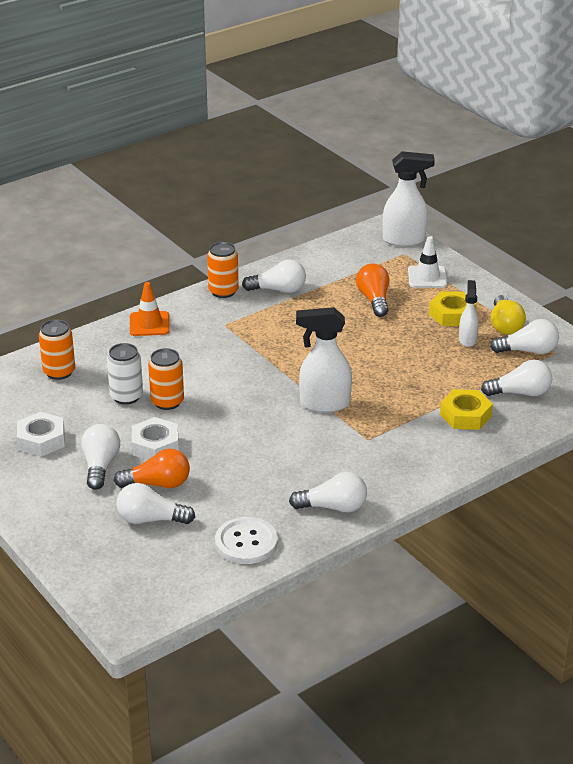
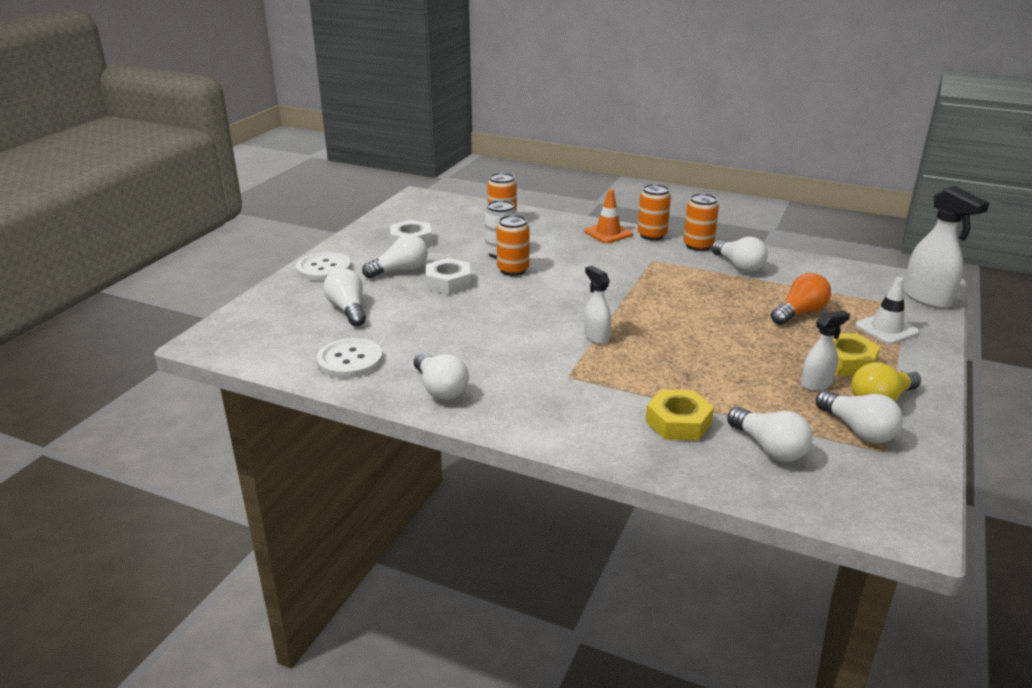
camera: 60 degrees right, 5 degrees down
orange light bulb [114,449,190,488] -> none
white spray bottle [296,307,352,413] -> white spray bottle [584,266,611,344], size x0.59
none -> white button [296,252,351,281]
none -> orange can [637,184,671,240]

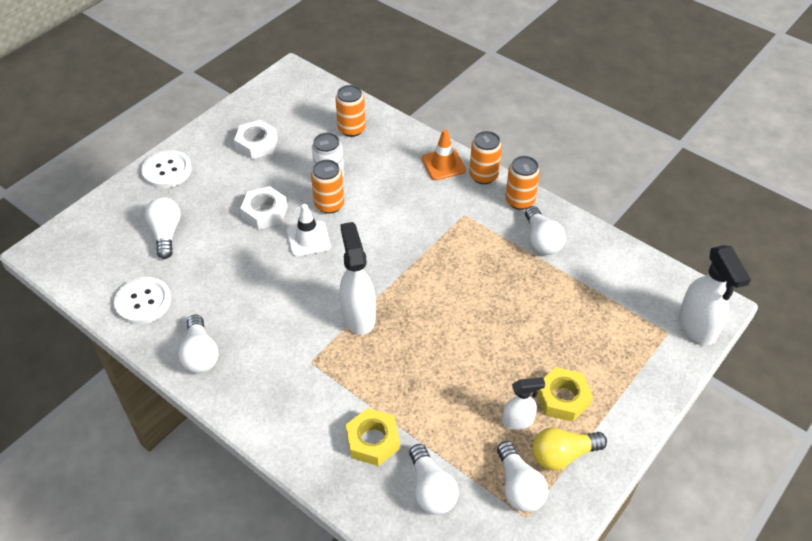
camera: 15 degrees right, 20 degrees up
white light bulb [362,234,428,278] -> none
white spray bottle [584,266,611,344] -> white spray bottle [340,222,376,335], size x1.69
orange light bulb [771,273,831,325] -> none
white traffic cone [855,277,920,344] -> white traffic cone moved to [287,204,331,257]

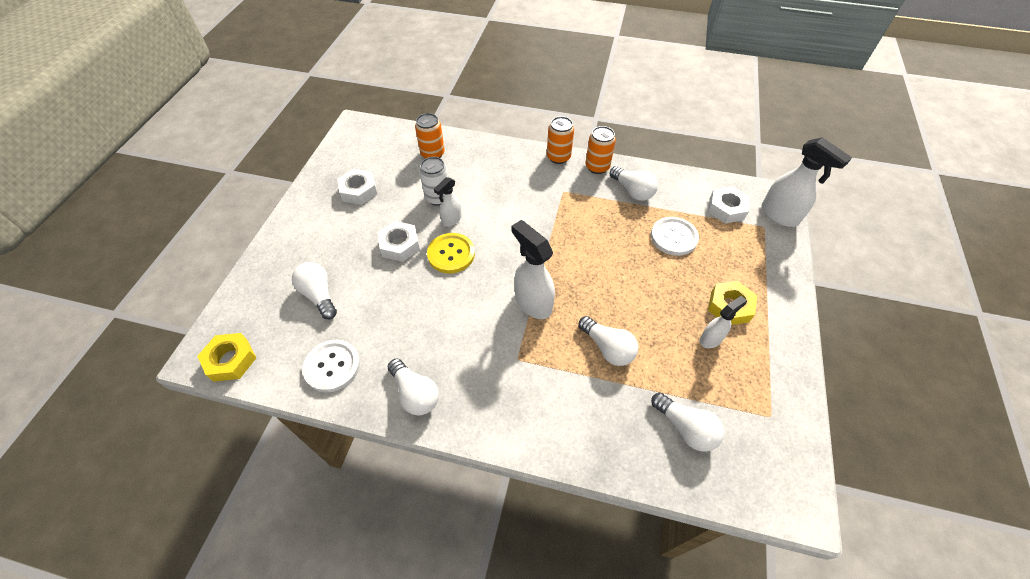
camera: 25 degrees left, 5 degrees up
white button [141,150,192,188] -> white button moved to [651,217,699,256]
white traffic cone [287,204,331,257] -> yellow button [427,233,475,274]
orange can [311,160,344,214] -> white spray bottle [434,177,462,227]
yellow nut [346,408,400,466] -> yellow nut moved to [197,333,256,382]
orange traffic cone [422,129,466,180] -> none
white light bulb [497,441,548,512] -> white light bulb moved to [578,316,638,366]
yellow light bulb [532,428,607,471] -> none
none -> white nut [708,186,750,224]

